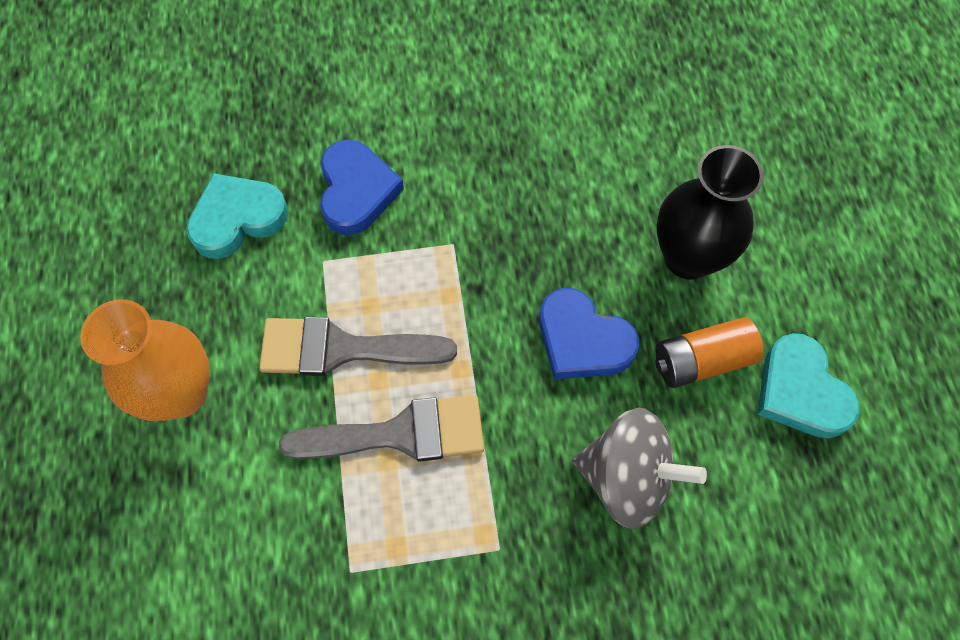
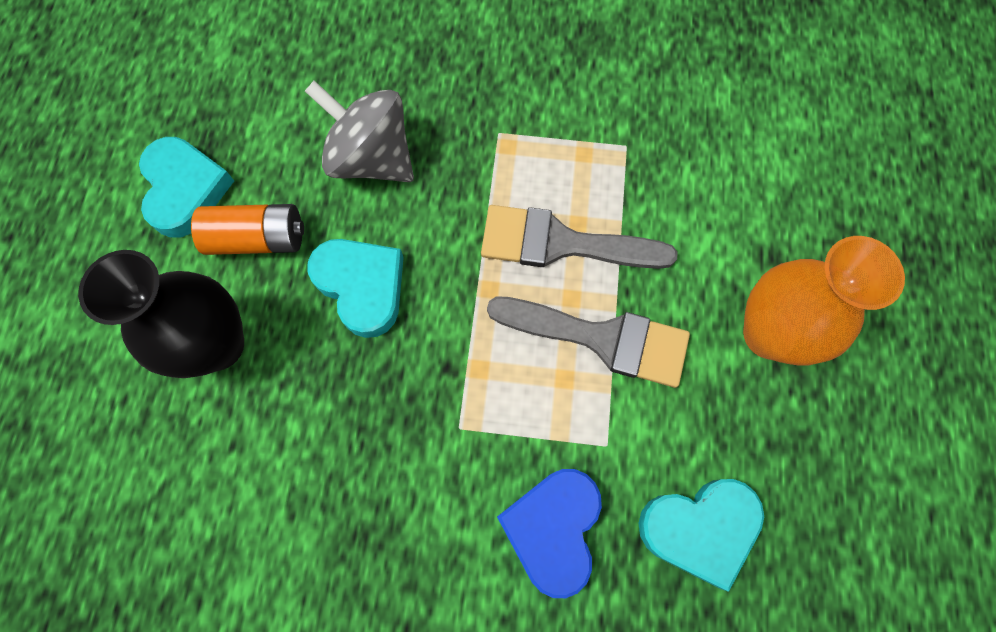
camera: 165 degrees left, 5 degrees up
blue heart [539,288,639,379] -> turquoise heart [307,239,404,338]

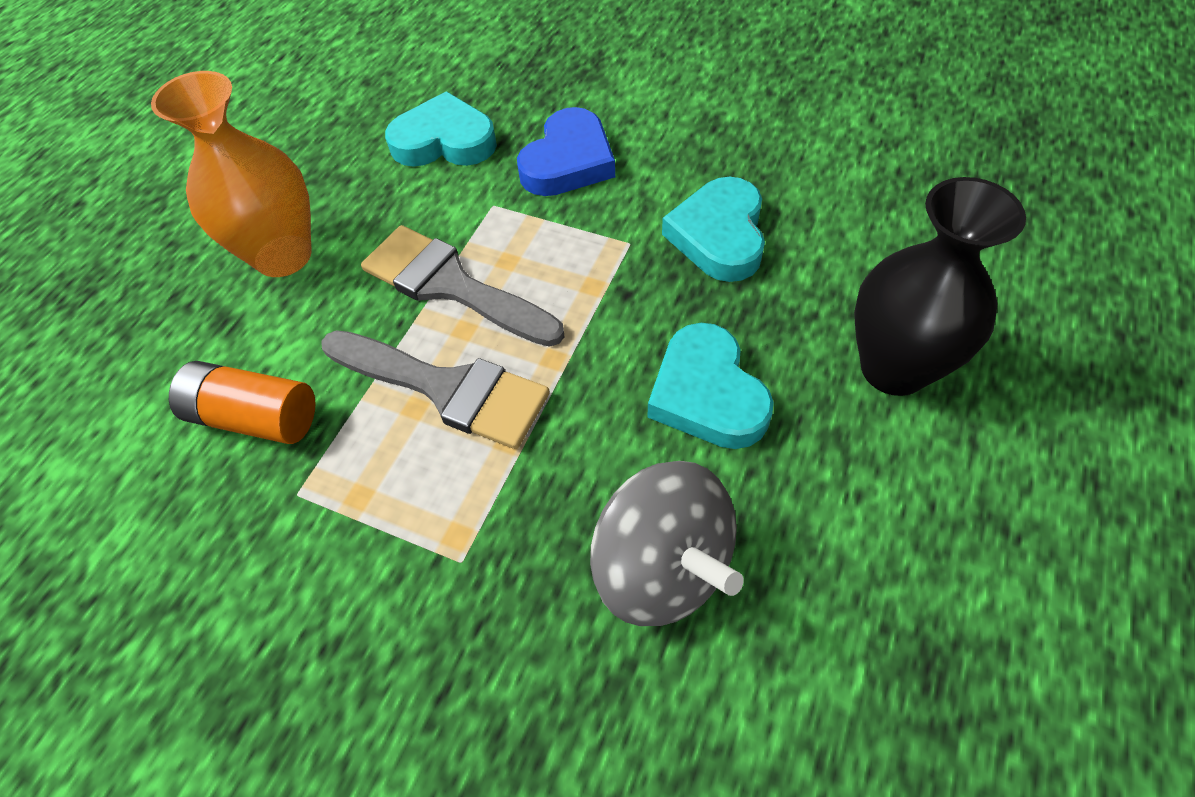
camera: 160 degrees left, 15 degrees down
turquoise heart [139,137,234,238] -> turquoise heart moved to [662,177,765,282]
orange battery [191,204,304,255] -> orange battery moved to [169,361,316,444]

